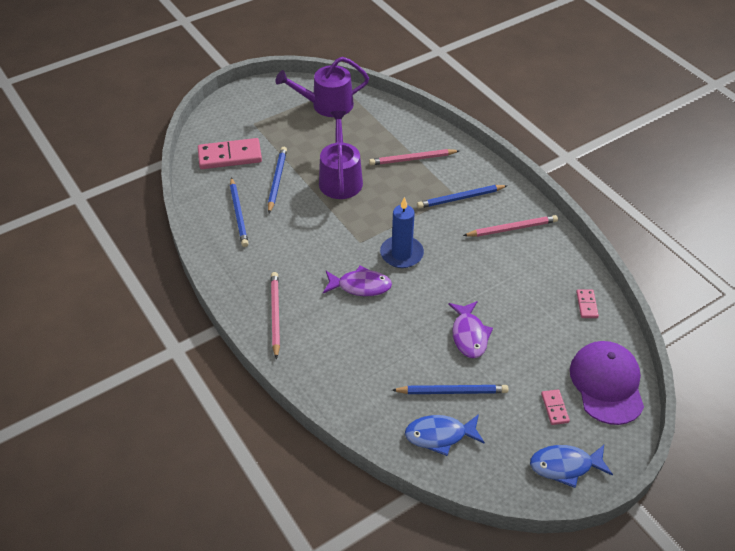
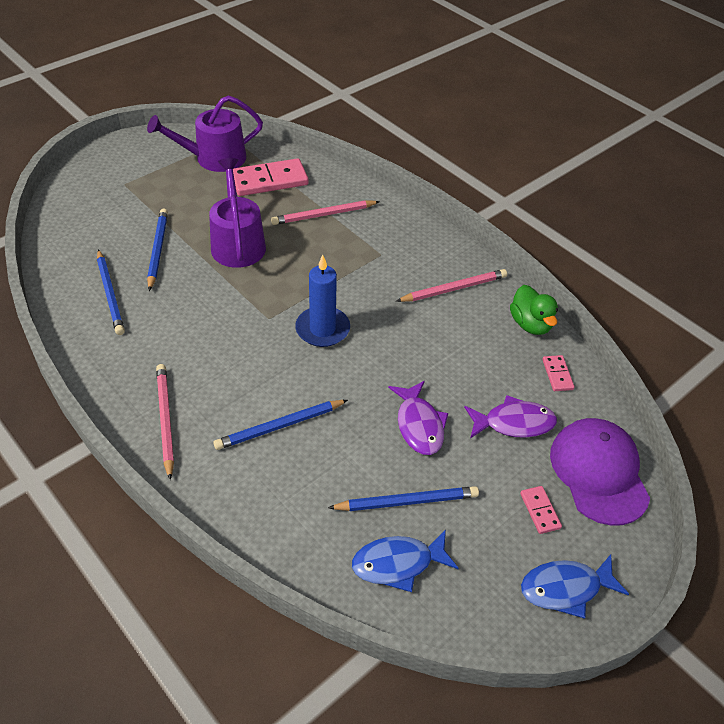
camera: 10 degrees left, 0 degrees up
pink domino [198,138,262,169] -> pink domino moved to [233,158,309,196]
purple fish [323,266,392,296] -> purple fish moved to [464,395,557,438]
blue pencil [417,185,508,209] -> blue pencil moved to [213,400,348,450]
none -> green duck [510,285,558,335]

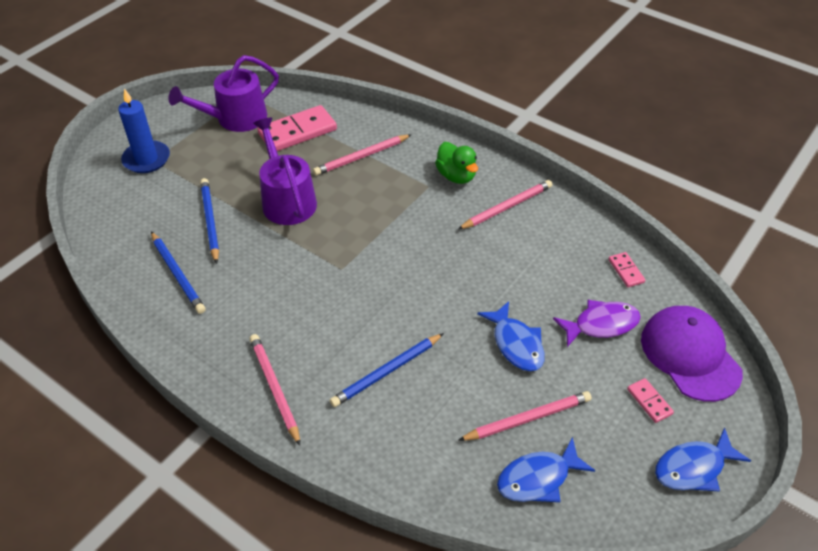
camera: 10 degrees left, 0 degrees up
blue candle [295,255,350,347] -> blue candle moved to [118,89,170,173]
blue pencil [328,486,479,511] -> pink pencil [458,391,592,441]
purple fish [388,381,448,455] -> blue fish [477,301,545,371]
green duck [510,285,558,335] -> green duck moved to [435,142,478,184]

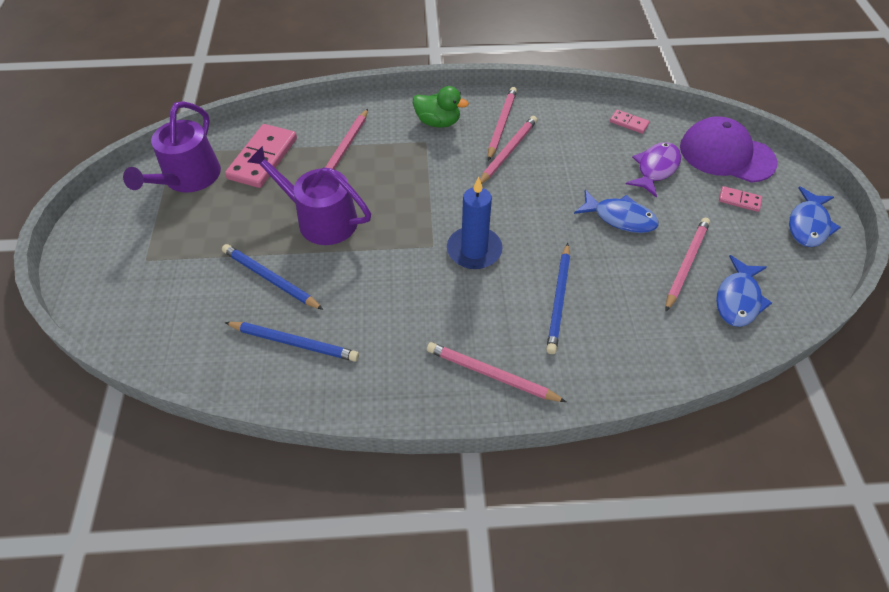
camera: 40 degrees left, 5 degrees up
blue candle [118,89,170,173] -> blue candle moved to [447,177,503,269]
none -> pink pencil [480,116,537,184]

